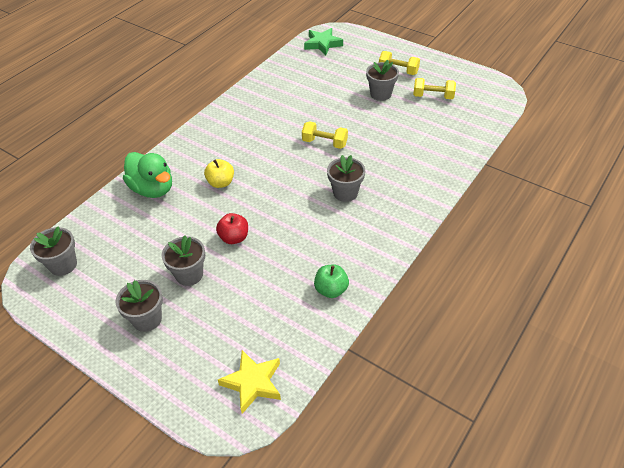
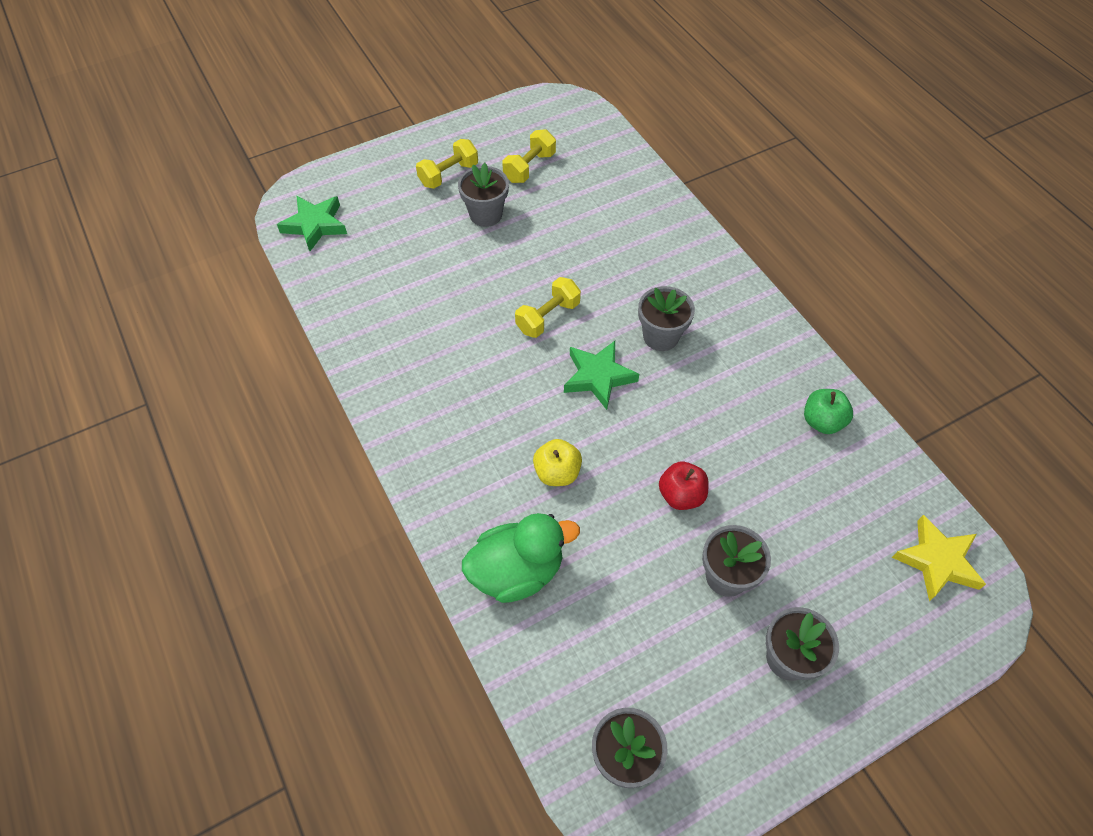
camera: 65 degrees left, 10 degrees up
none -> green star [564,341,639,410]

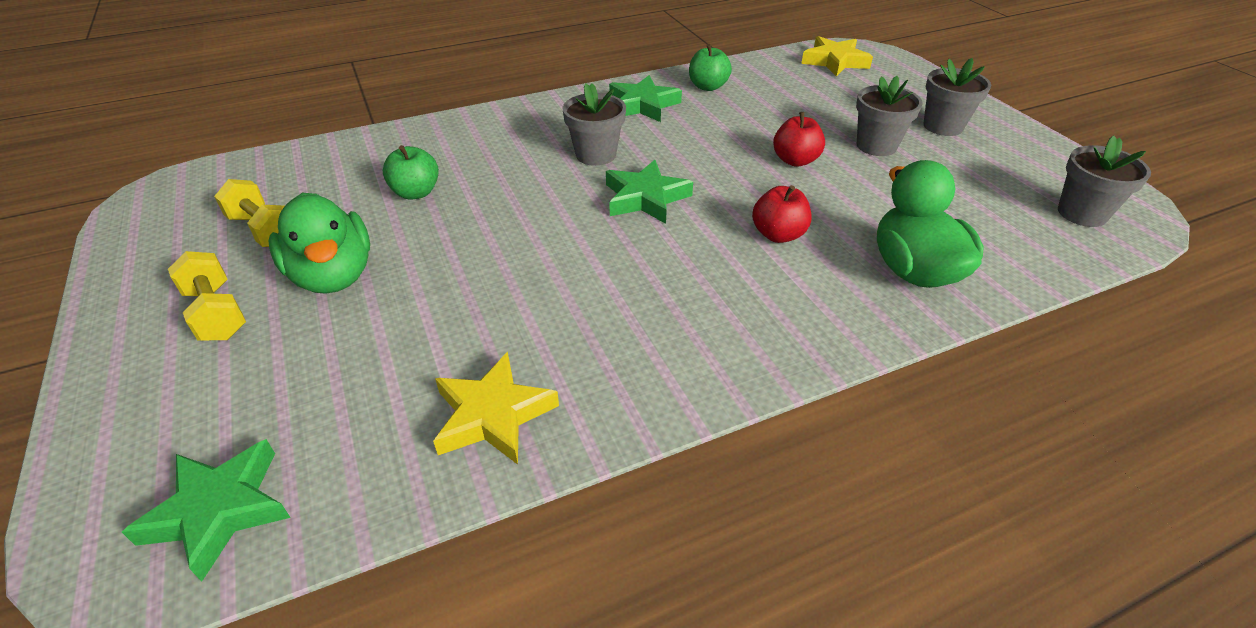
camera: 85 degrees left, 15 degrees down
grey flower pot [458,162,509,227] -> green duck [269,193,370,294]
yellow dumbbell [515,277,581,338] -> none
yellow apple [533,439,582,486] -> red apple [752,185,812,243]
none -> green apple [383,145,439,200]
none -> yellow star [433,352,559,465]
none -> green star [609,75,682,122]

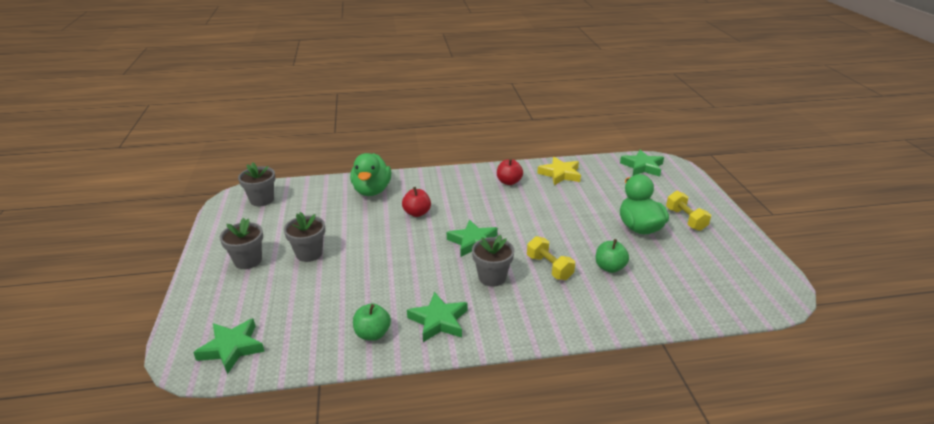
camera: 165 degrees left, 10 degrees down
yellow dumbbell [214,179,285,247] -> yellow dumbbell moved to [527,236,575,280]
red apple [773,112,825,166] -> red apple moved to [497,159,523,185]
yellow star [801,36,873,77] -> green star [193,318,265,374]

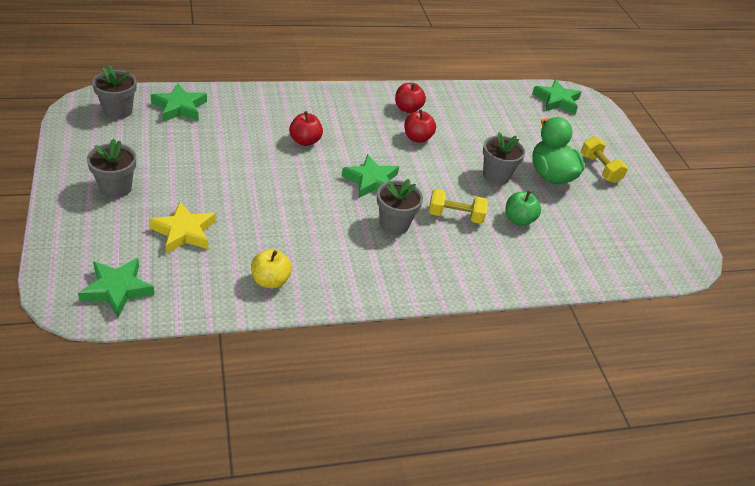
camera: 10 degrees left, 10 degrees up
grey flower pot [284,212,325,262] -> grey flower pot moved to [483,132,525,185]
green duck [350,153,391,196] -> none
green apple [353,303,391,341] -> yellow apple [251,249,292,288]
green star [407,292,467,342] -> green star moved to [151,84,207,122]
yellow dumbbell [527,236,575,280] -> yellow dumbbell turned 45 degrees counterclockwise [429,189,488,224]
yellow star [537,157,581,185] -> yellow star moved to [149,202,216,254]
none -> red apple [404,110,436,143]

